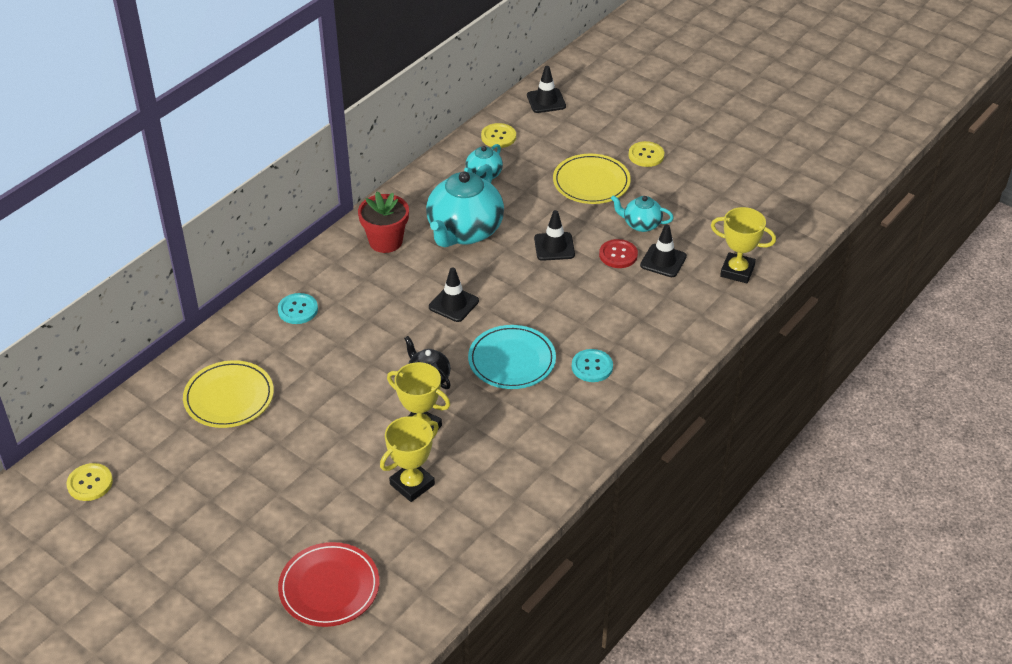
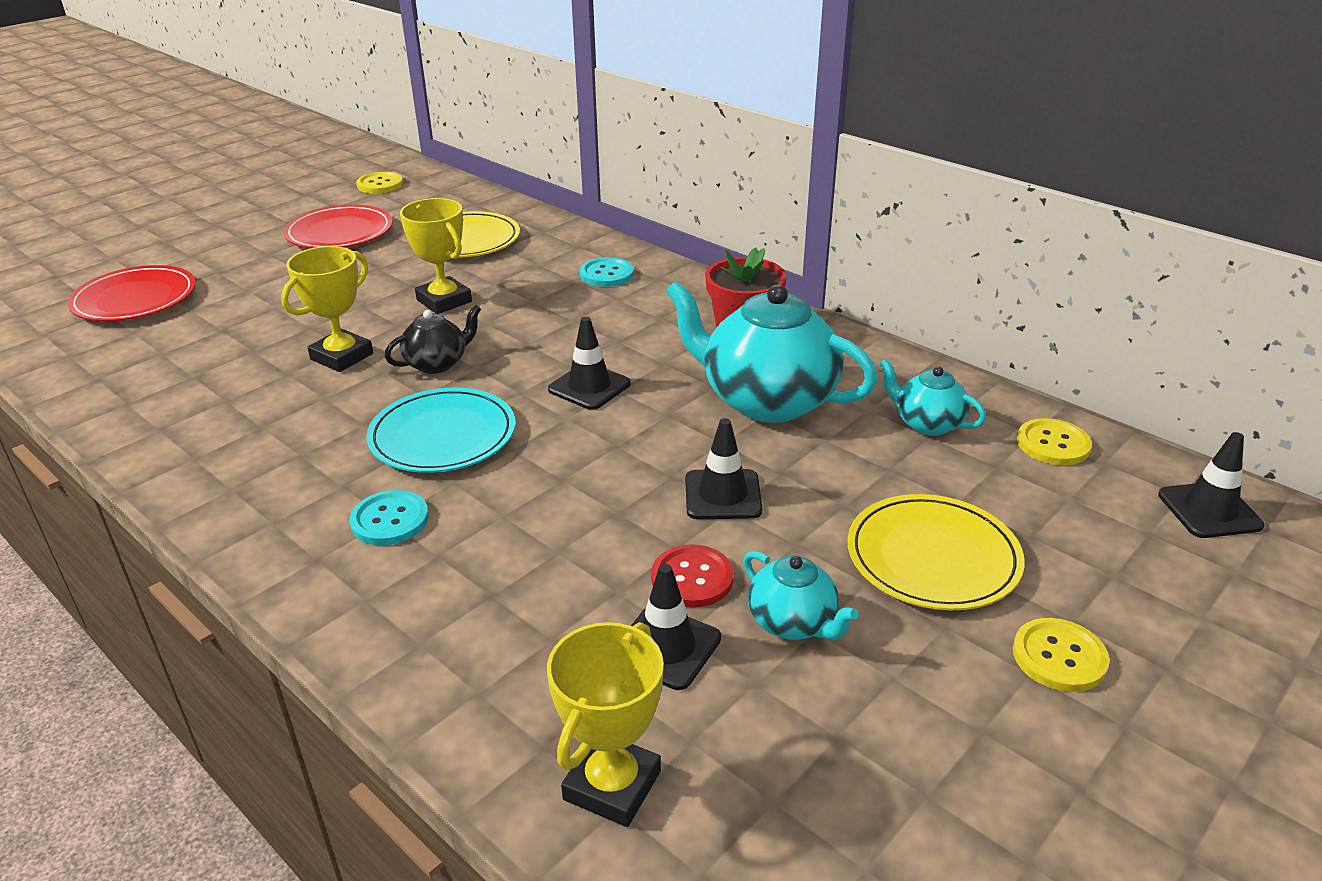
camera: 95 degrees right, 10 degrees down
yellow trophy [380,416,439,502] -> yellow trophy moved to [400,198,472,314]
turquoise teapot [611,195,674,232] -> turquoise teapot turned 120 degrees clockwise [743,551,859,640]
none -> red plate [283,204,393,249]

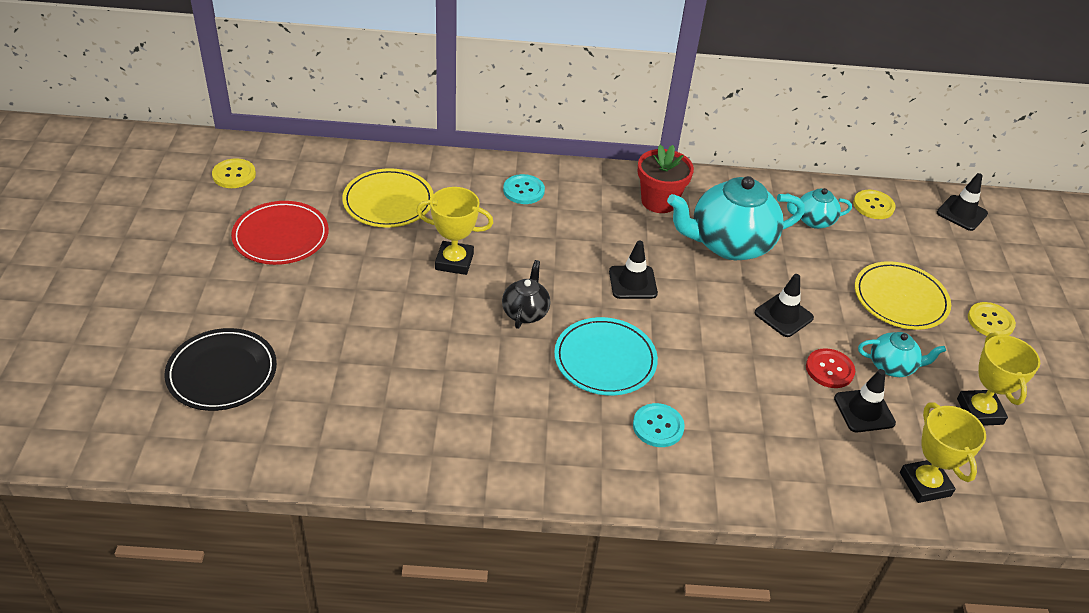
camera: 45 degrees left, 10 degrees up
red plate [67,265,196,321] -> black plate [165,328,277,411]
yellow trophy [281,246,373,372] -> yellow trophy moved to [957,332,1040,426]

